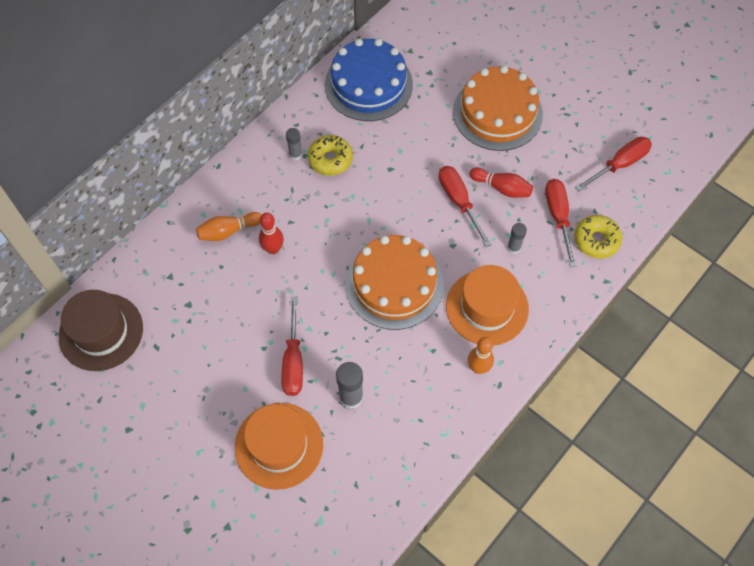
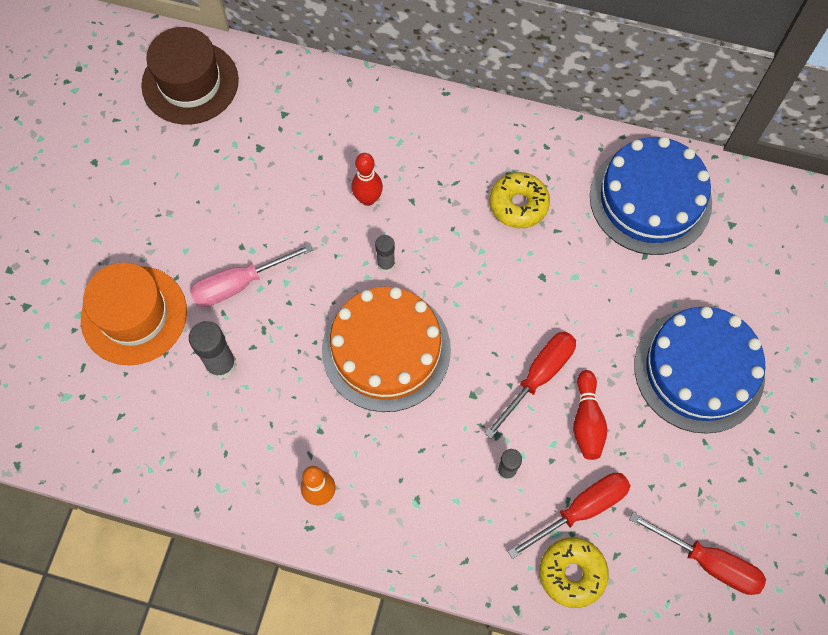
camera: 65 degrees right, 5 degrees up
orange bowling pin [196,212,261,241] -> none
red screwdriver [282,297,303,396] -> pink screwdriver [190,243,314,307]
grey glue stick [286,128,302,161] -> grey glue stick moved to [375,235,395,273]
orange hat [446,265,529,346] -> none
orange cake [453,66,543,151] -> blue cake [634,306,765,434]

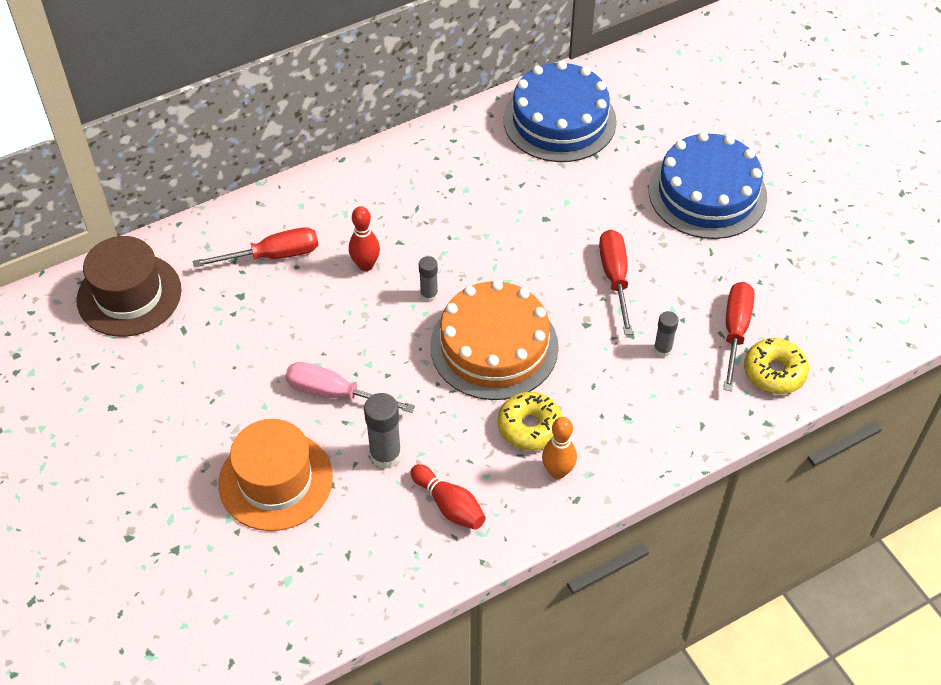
camera: 45 degrees left, 15 degrees down
pink screwdriver [190,243,314,307] -> pink screwdriver turned 90 degrees clockwise [285,362,415,413]
yellow donut [490,172,550,228] -> yellow donut moved to [498,392,563,451]
red bowling pin [573,370,608,460] -> red bowling pin moved to [411,464,486,530]
red screwdriver [629,512,766,595] -> red screwdriver moved to [193,227,318,267]

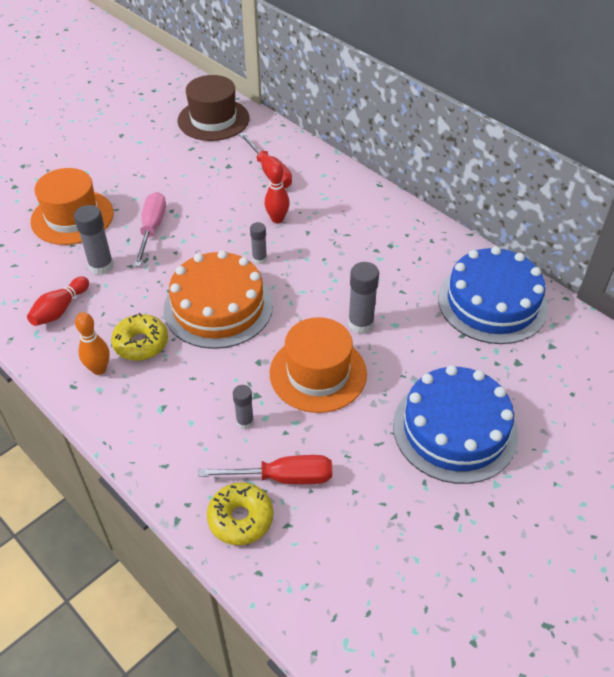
camera: 75 degrees right, 5 degrees down
red screwdriver [599,230,633,335] -> orange hat [270,317,367,413]
none -> grey glue stick [348,262,379,334]

